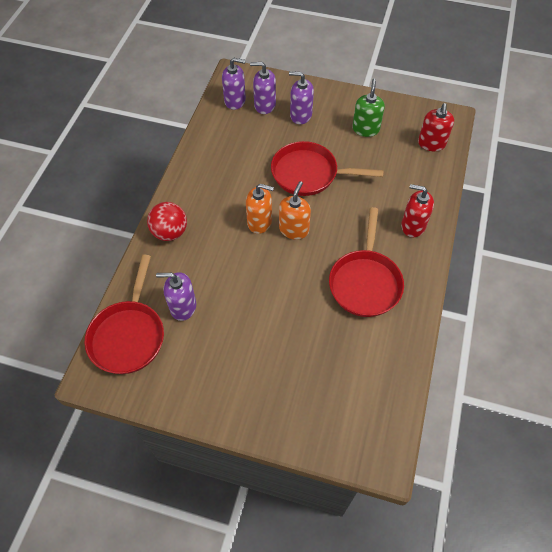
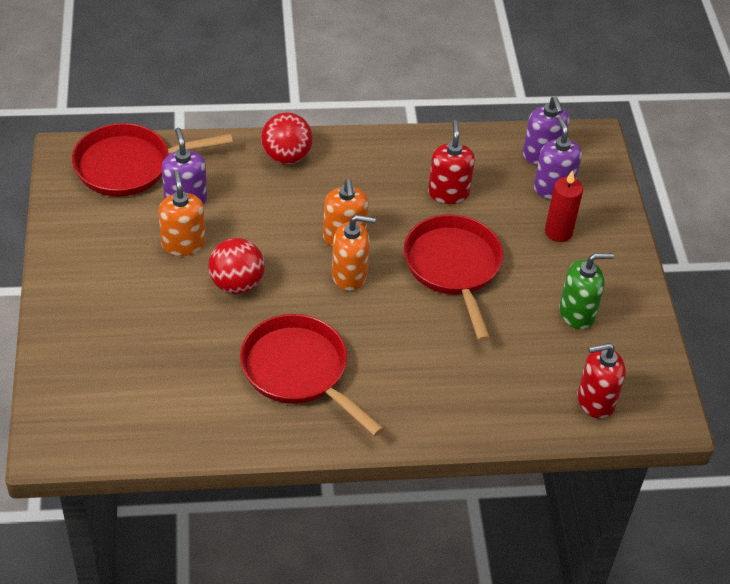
camera: 65 degrees right, 10 degrees down
purple soap dispenser [289,71,314,124] -> red candle [545,170,583,242]
red pan [329,207,404,317] -> red pan turned 60 degrees clockwise [240,314,384,436]
red soap dispenser [401,184,434,237] -> red soap dispenser moved to [428,120,475,204]
none -> orange soap dispenser [159,170,205,256]
none -> red ball [208,238,265,294]

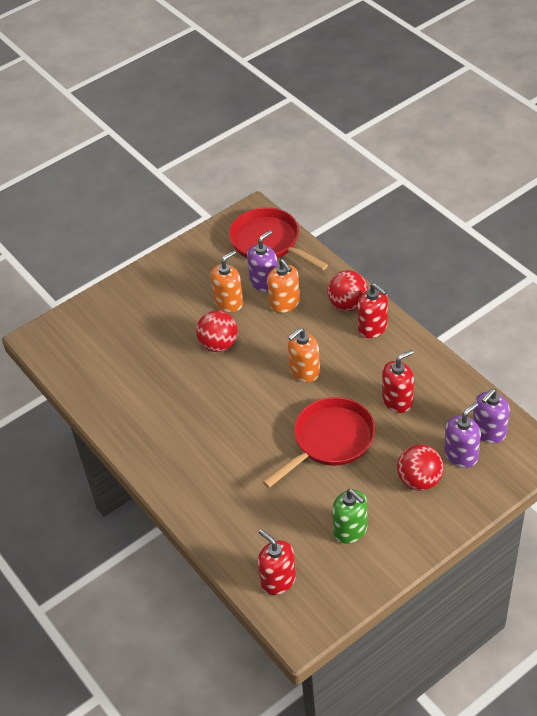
camera: 65 degrees right, 0 degrees up
red pan [240,314,384,436] -> none
orange soap dispenser [332,215,376,291] -> orange soap dispenser moved to [267,259,300,313]
red candle [545,170,583,242] -> red ball [397,444,444,491]
none -> red soap dispenser [358,283,388,338]

